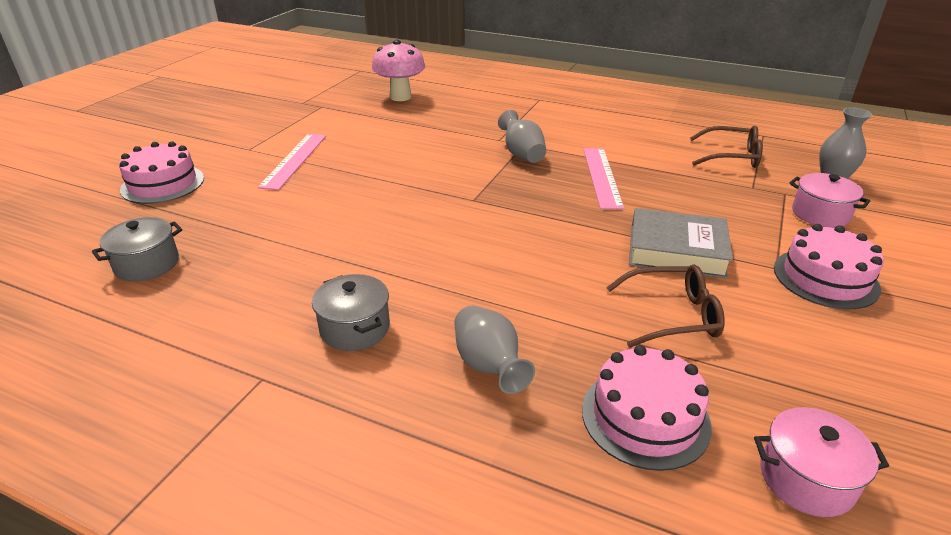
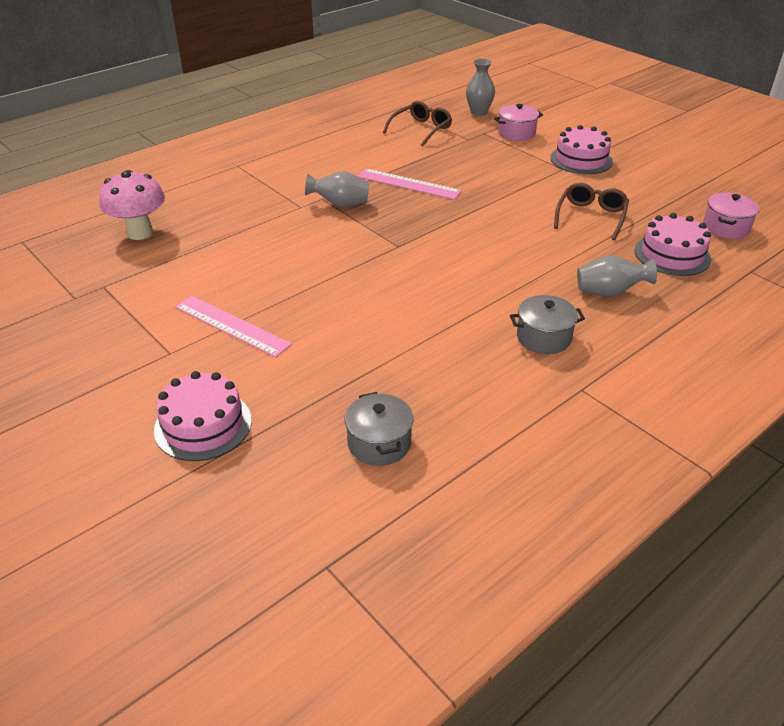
camera: 65 degrees left, 5 degrees up
grey book [629,208,733,279] -> none

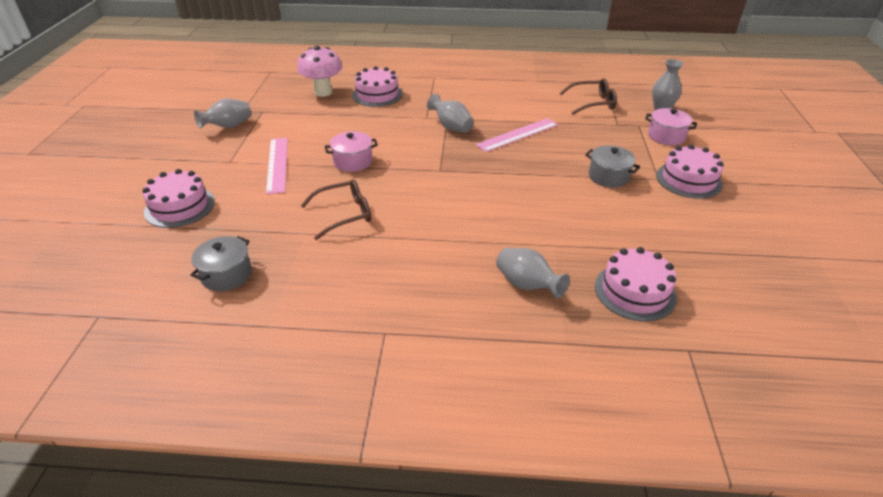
camera: 45 degrees right, 0 degrees up
pink ruler [358,168,462,200] -> pink ruler turned 75 degrees clockwise [476,118,558,152]
grey pot [510,295,585,354] -> grey pot moved to [585,146,640,188]
brown glasses [554,183,629,240] -> brown glasses moved to [301,179,371,240]
pink pot [703,192,759,239] -> pink pot moved to [325,131,378,172]
none -> grey vase [194,98,251,129]
none -> pink cake [352,66,403,107]

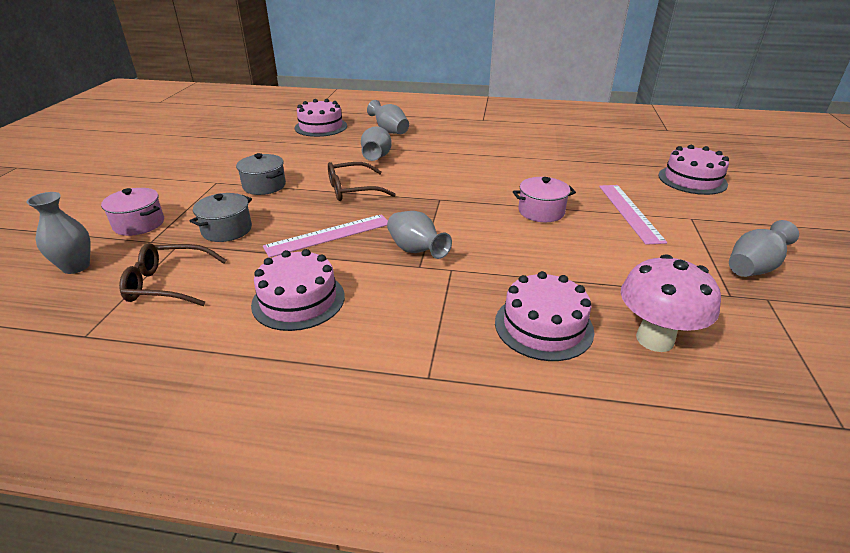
camera: 175 degrees left, 5 degrees down
grey pot [190,236,252,291] -> grey pot moved to [190,193,252,242]
brown glasses [301,179,371,240] -> brown glasses moved to [328,162,396,201]
pink cake [656,144,724,199] -> pink cake moved to [251,249,345,331]
none -> grey vase [361,126,392,161]

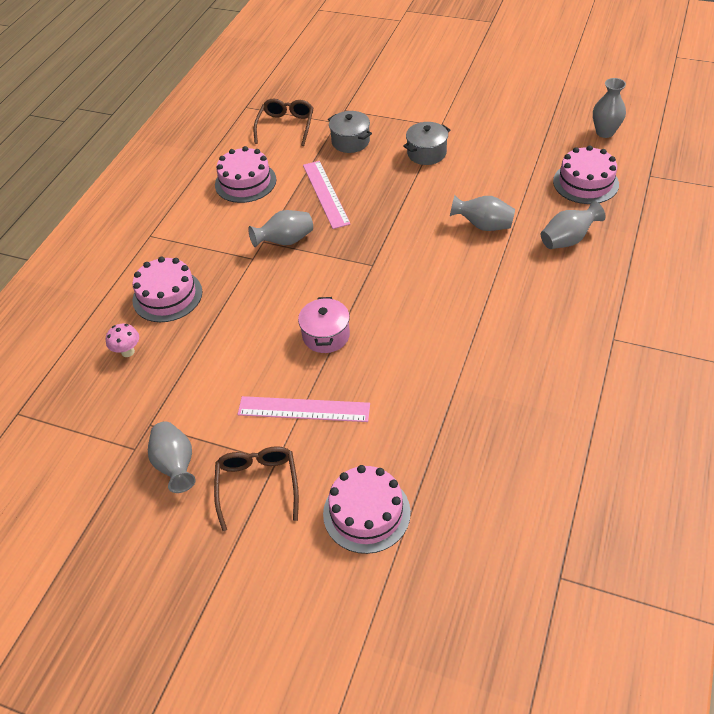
camera: 105 degrees right, 15 degrees up
grey vase [26,192,91,274] -> grey vase moved to [593,78,626,138]
pink pot [101,188,164,236] -> none
brown glasses [328,162,396,201] -> brown glasses moved to [214,446,299,531]
pink mushroom [621,254,721,352] -> pink mushroom [106,324,139,357], size x0.51

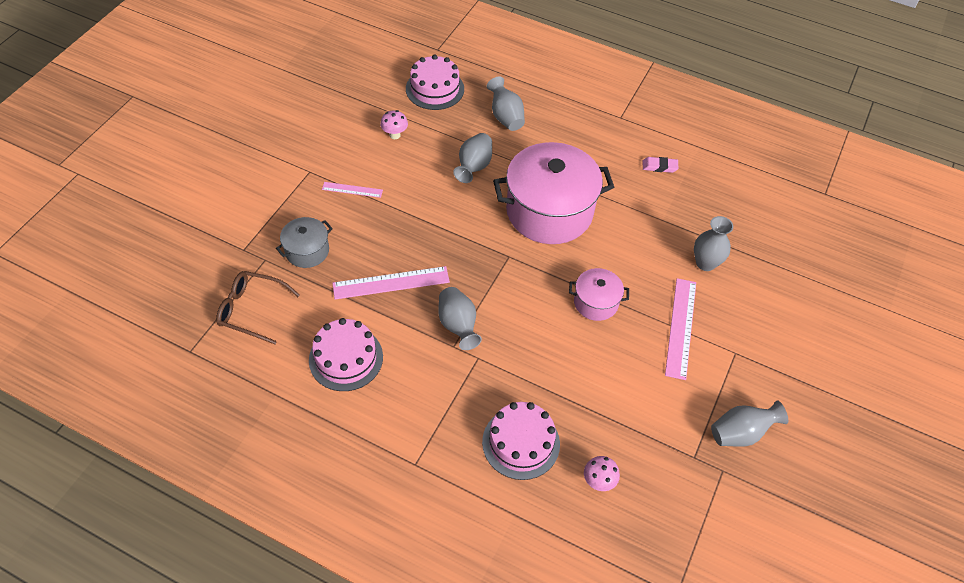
camera: 90 degrees left, 5 degrees up
brown glasses [214,446,299,531] -> none
pink cake [323,465,411,554] -> none
grey pot [403,122,450,165] -> pink ruler [322,182,383,198]
grey vase [593,78,626,138] -> grey vase moved to [694,216,733,271]
none -> pink mushroom [380,110,408,139]
none -> pink pot [493,142,614,244]
none -> pink eraser [643,157,678,173]

